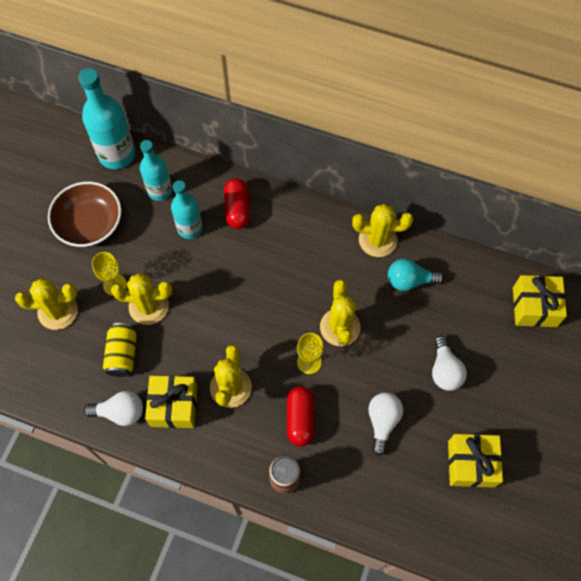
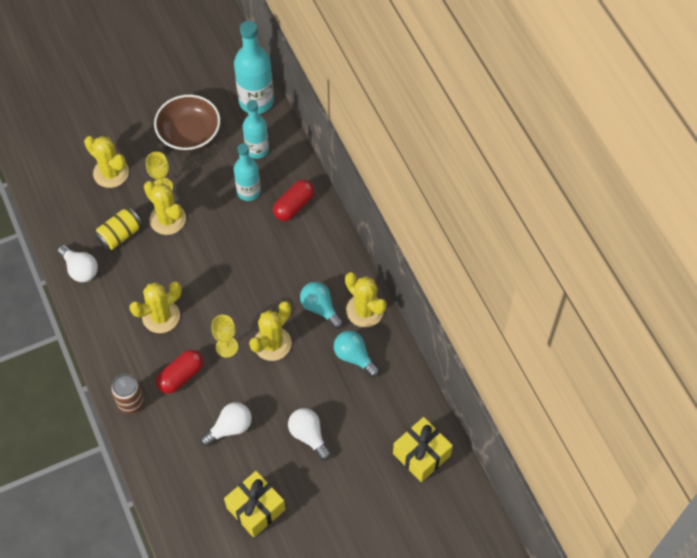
camera: 45 degrees right, 5 degrees down
yellow gift [145,376,198,428] -> none
white light bulb [432,336,467,391] -> white light bulb turned 105 degrees clockwise [288,408,331,460]
none -> turquoise light bulb [300,282,343,329]

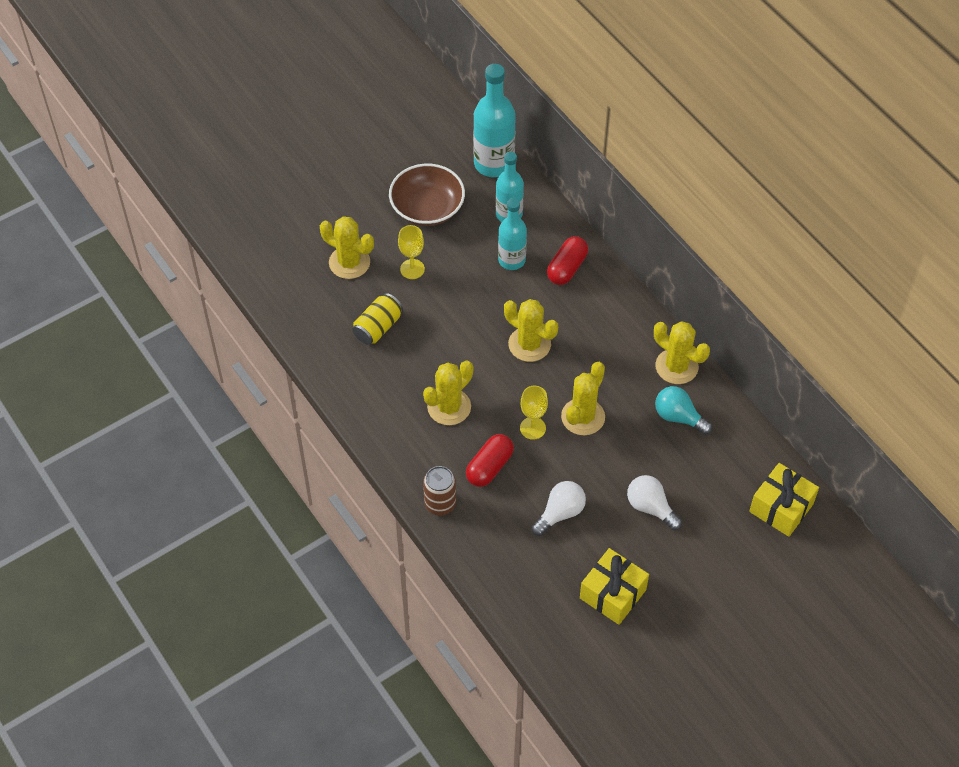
camera: 10 degrees left, 5 degrees down
white light bulb [58,245,98,282] -> none
yellow cactus [144,181,186,235] -> yellow cactus moved to [504,299,558,362]
turquoise light bulb [300,282,343,329] -> none

